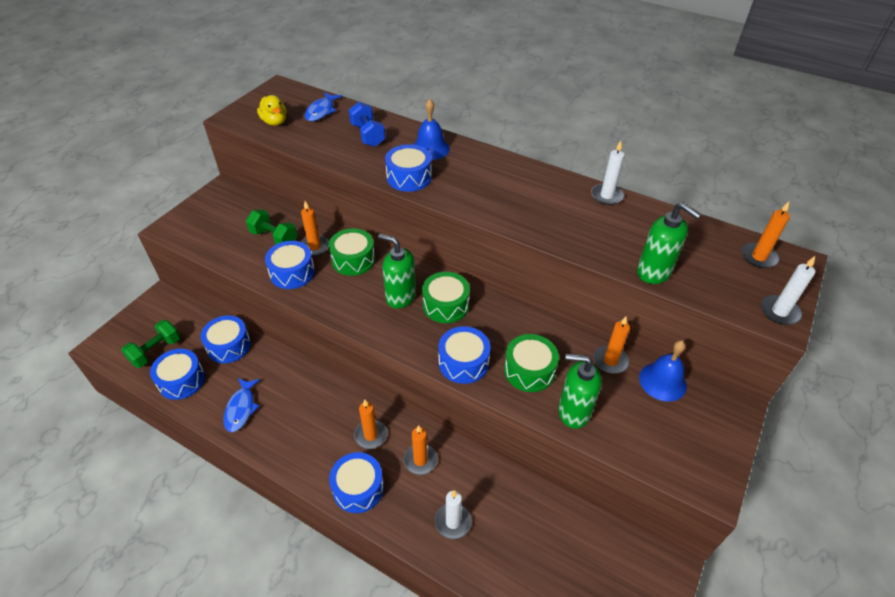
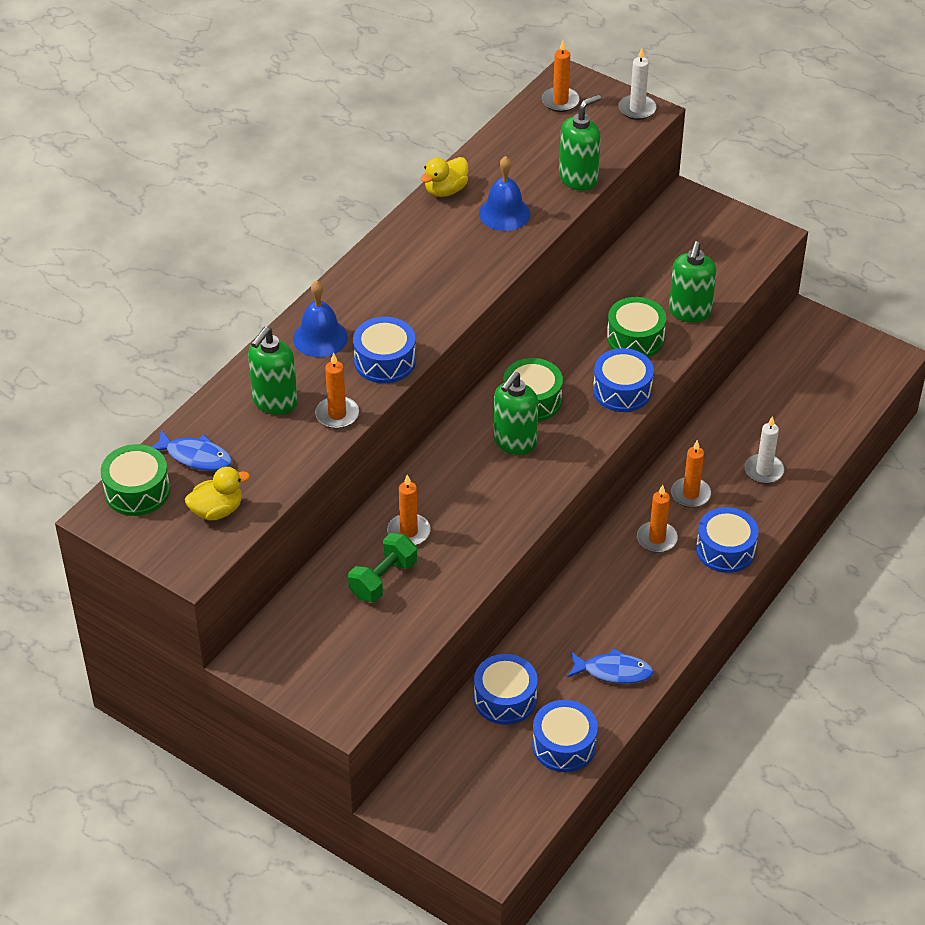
camera: 85 degrees left, 0 degrees up
green dumbbell [121,320,180,368] -> none
blue drum [265,241,315,289] -> none
green drum [329,228,375,276] -> green drum moved to [101,444,170,516]
blue dumbbell [349,102,385,147] -> green soap dispenser [248,327,298,415]
white candle [591,141,624,205] -> yellow duck [421,157,469,197]
orange candle [594,316,630,374] -> orange candle moved to [315,353,359,429]
blue bell [639,340,687,402] -> blue bell moved to [479,156,531,231]

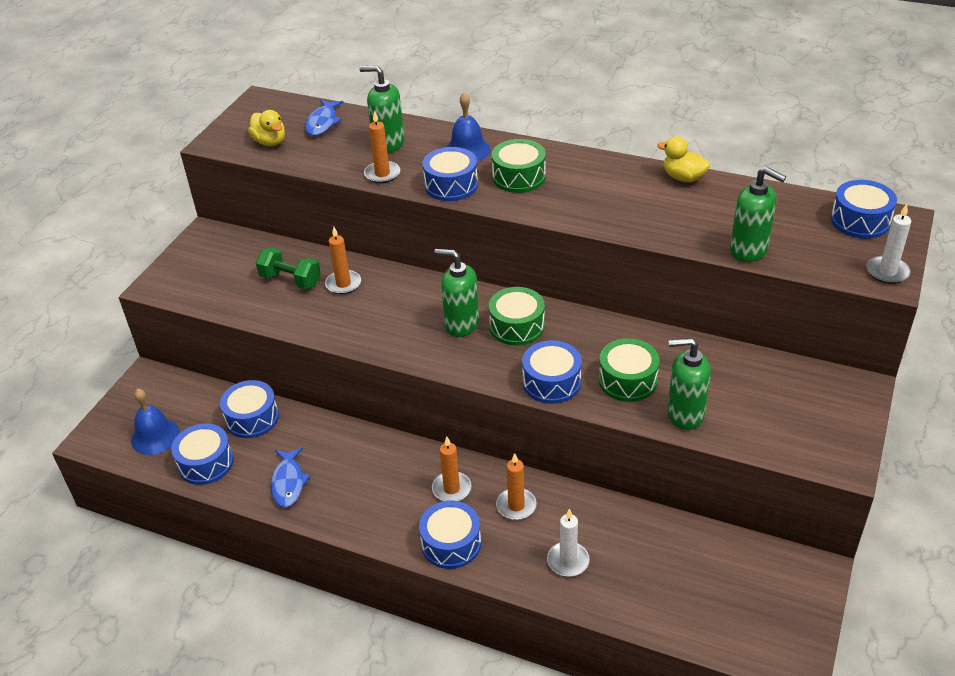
camera: 80 degrees right, 5 degrees down
green drum [101,444,170,516] -> green drum moved to [492,139,546,193]
blue bell [479,156,531,231] -> blue bell moved to [131,389,180,455]
orange candle [542,40,580,112] -> blue drum [831,180,897,239]

